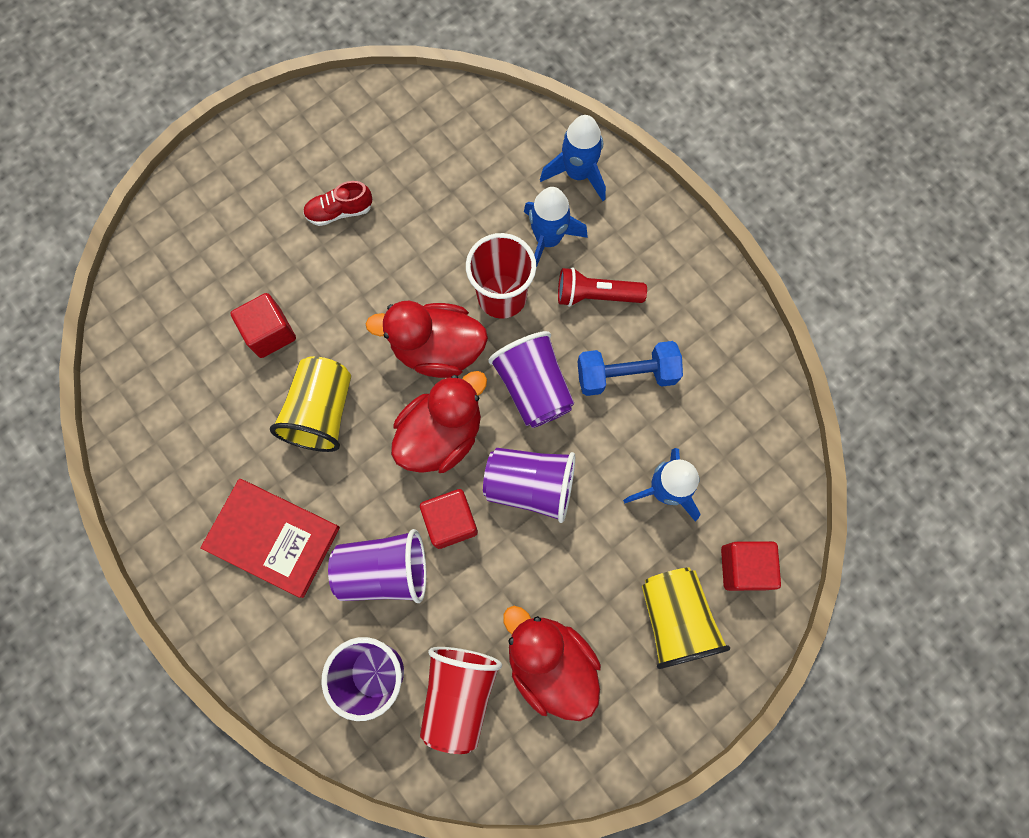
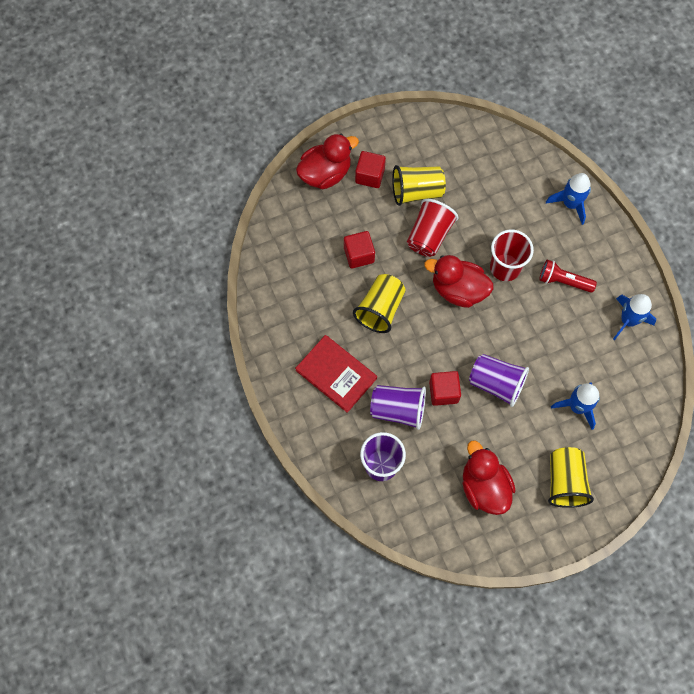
camera: 15 degrees right, 5 degrees down
red shoe [303,181,372,226] -> yellow cup [392,165,446,206]
red duck [391,371,487,473] -> red duck moved to [296,134,359,189]
red cup [420,647,502,754] -> red cup moved to [407,199,459,257]
purple cup [488,331,575,428] -> none
blue rocket [524,187,588,268] -> blue rocket moved to [613,294,656,340]
blue dumbbell [577,341,683,396] -> none
red cube [721,541,781,591] -> red cube moved to [355,151,386,188]

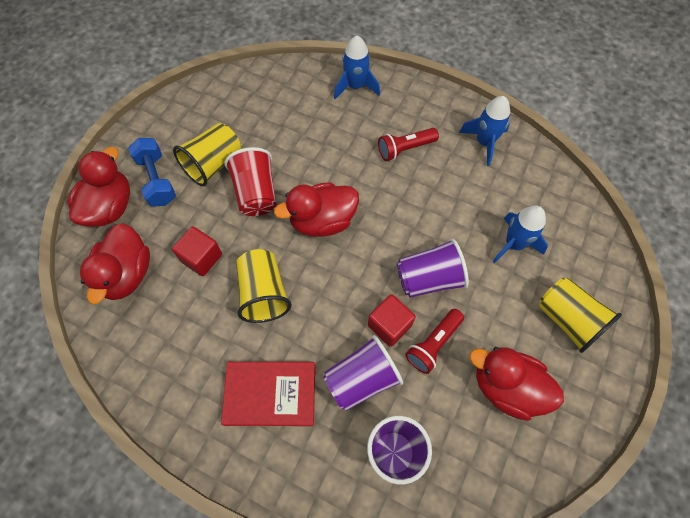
camera: 40 degrees left, 5 degrees down
red cube [355,151,386,188] -> blue dumbbell [128,138,176,207]
red cup [490,230,534,281] -> none
none -> red duck [80,223,150,304]
none -> red flashlight [405,309,464,374]

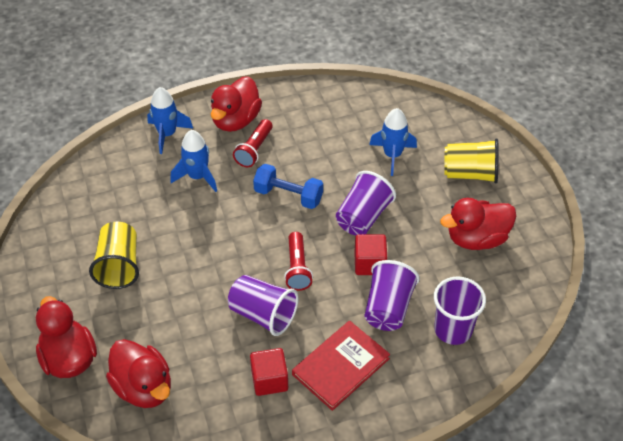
camera: 45 degrees left, 15 degrees down
blue dumbbell [128,138,176,207] -> blue dumbbell moved to [253,164,323,209]
red cube [172,226,222,276] -> red cube moved to [250,348,288,396]
red cup [225,147,277,216] -> none
yellow cup [236,249,292,323] -> purple cup [228,275,298,336]
red duck [274,183,359,237] -> red duck moved to [211,76,262,132]
red flashlight [405,309,464,374] -> red flashlight moved to [284,232,313,291]
blue rocket [459,96,510,166] -> blue rocket moved to [170,130,217,192]

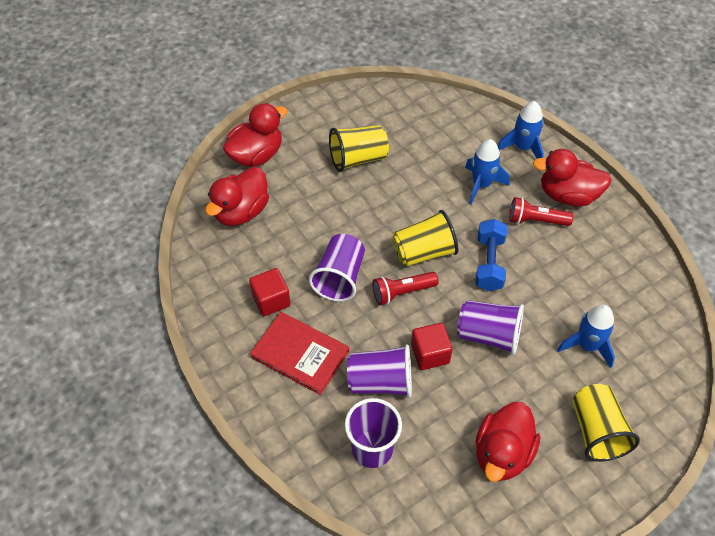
camera: 75 degrees right, 5 degrees up
red duck [440,198,516,250] -> red duck turned 120 degrees counterclockwise [475,402,540,482]
none -> yellow cup [392,210,458,267]

